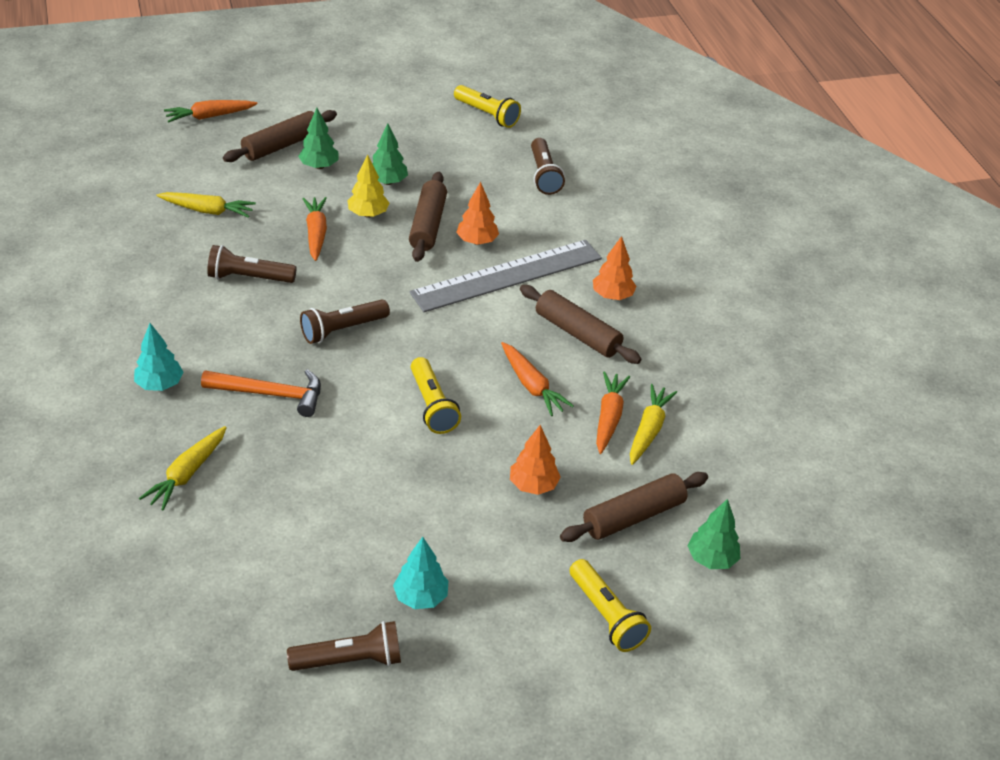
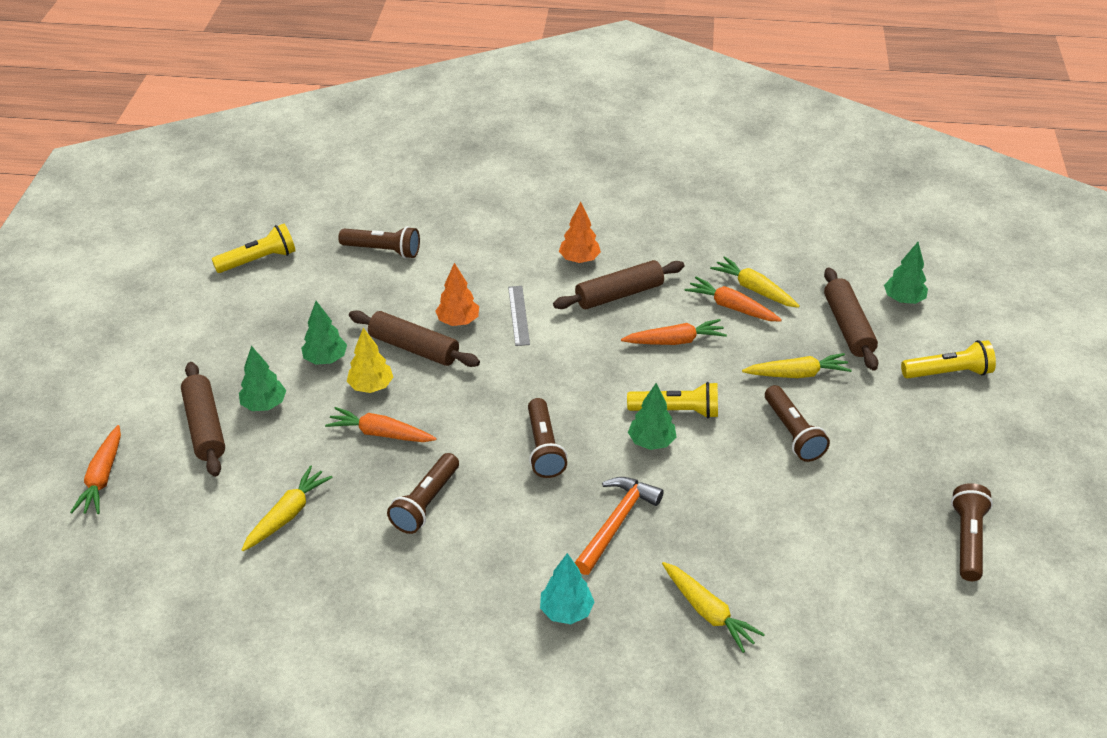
camera: 65 degrees left, 0 degrees up
turquoise tree [393,537,449,609] -> none
grey ruler [410,240,602,312] -> grey ruler [508,286,530,346], size x0.44
orange tree [510,425,561,495] -> yellow carrot [742,353,852,378]
none -> green tree [628,383,676,450]
none -> brown flashlight [765,385,830,462]

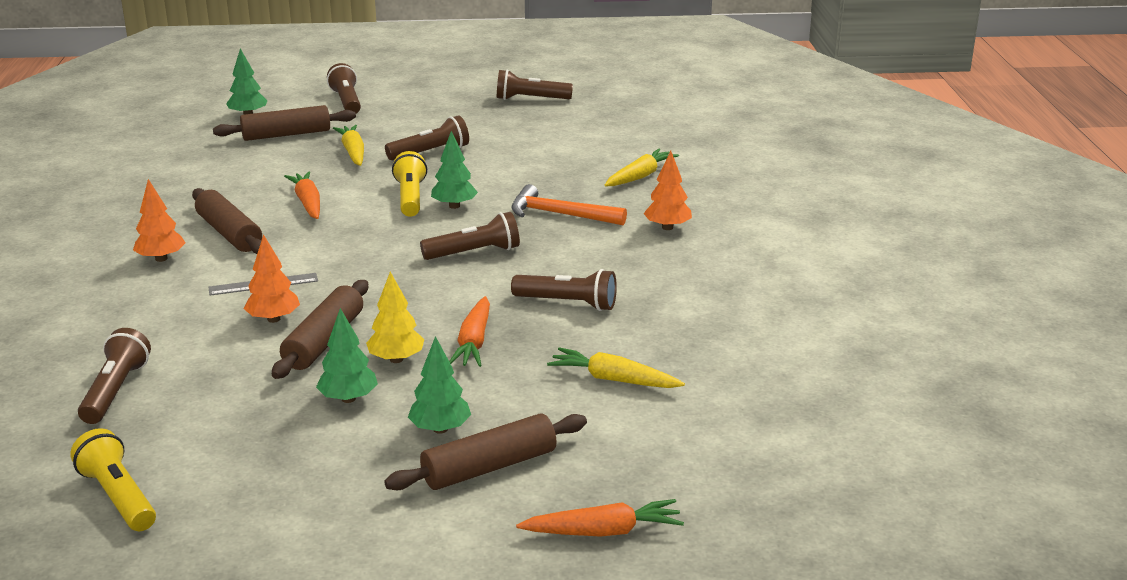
camera: 100 degrees left, 15 degrees down
turquoise tree [540,553,595,624] -> orange tree [643,151,692,230]
orange carrot [685,277,782,322] -> none
yellow carrot [710,256,800,308] -> none
yellow flashlight [901,340,996,379] -> brown flashlight [327,63,361,113]

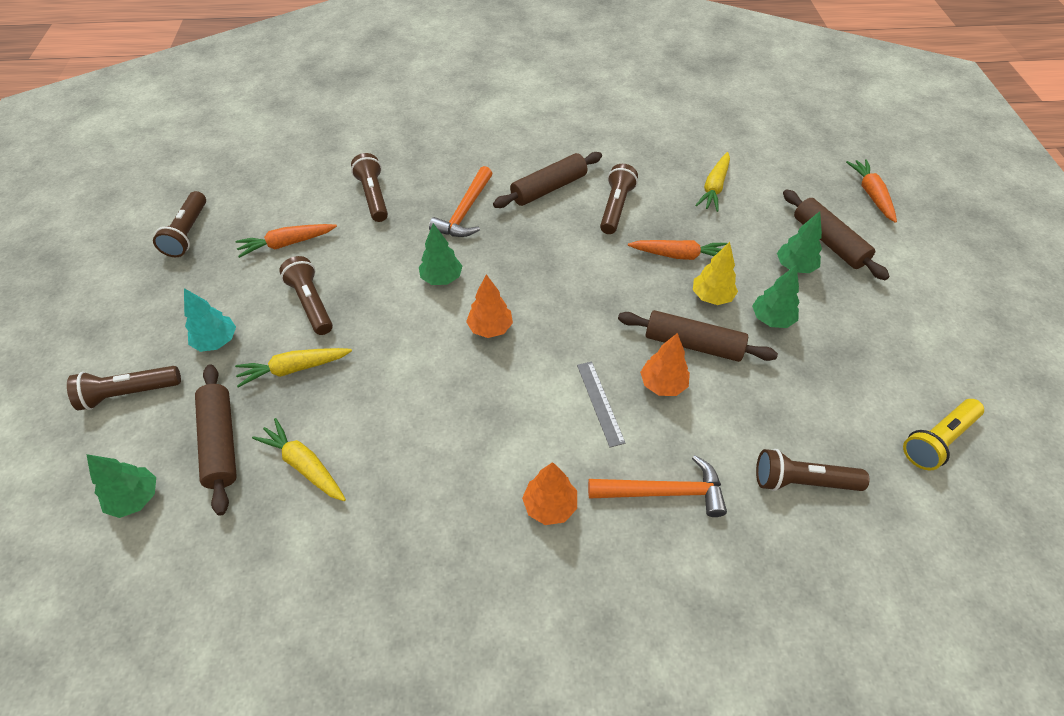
camera: 90 degrees left, 25 degrees up
brown rolling pin [192,188,262,254] -> brown rolling pin moved to [493,152,602,208]
orange carrot [284,172,320,219] -> orange carrot moved to [235,224,337,258]
yellow flashlight [392,151,427,217] -> none
brown flashlight [420,212,520,260] -> brown flashlight moved to [351,153,388,222]
yellow carrot [605,149,679,186] -> yellow carrot moved to [252,418,346,501]
orange tree [643,151,692,230] -> orange tree moved to [466,274,513,338]
none -> turquoise tree [184,288,236,352]
none -> orange hammer [588,455,727,517]

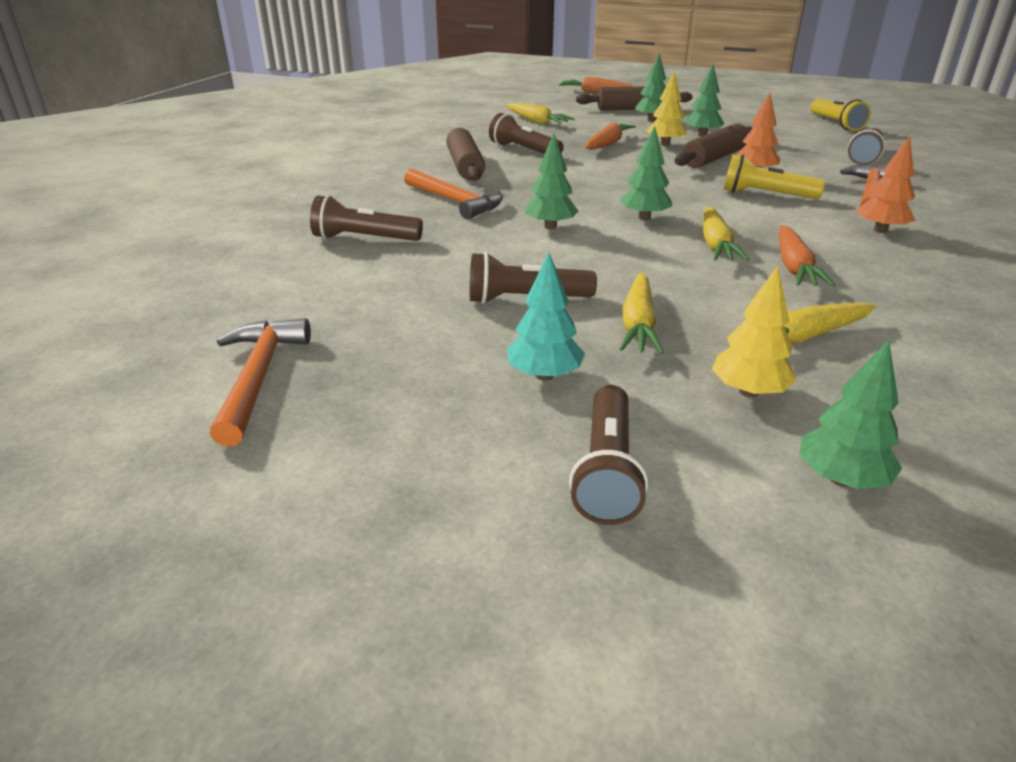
camera: 65 degrees left, 20 degrees down
brown flashlight [153,191,206,257] -> orange hammer [210,318,311,446]
brown rolling pin [195,364,237,516] -> yellow tree [712,265,797,398]
orange carrot [235,224,337,258] -> orange carrot moved to [779,225,835,287]
orange tree [466,274,513,338] -> green tree [620,126,672,220]
grey ruler [577,361,626,447] -> yellow flashlight [723,154,825,199]
none -> yellow carrot [703,207,750,261]

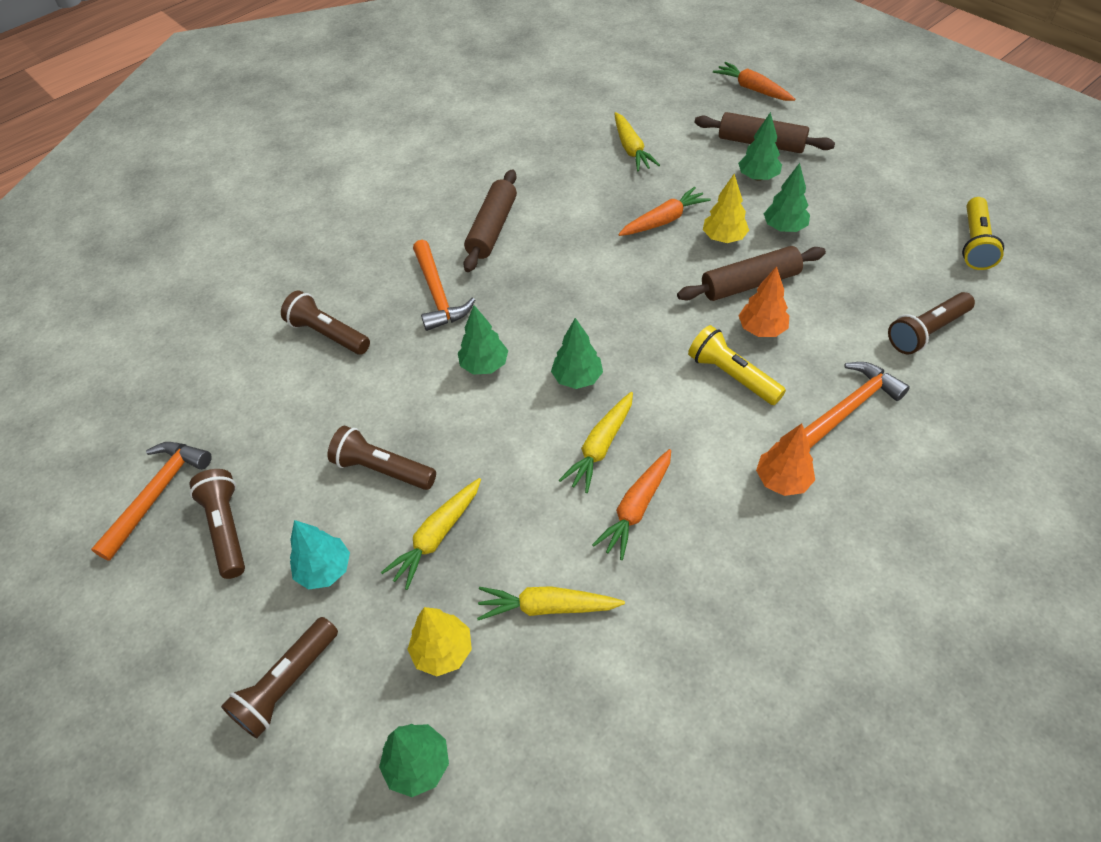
camera: 30 degrees right, 20 degrees up
brown flashlight [489,113,564,154] -> brown flashlight moved to [190,469,245,579]

